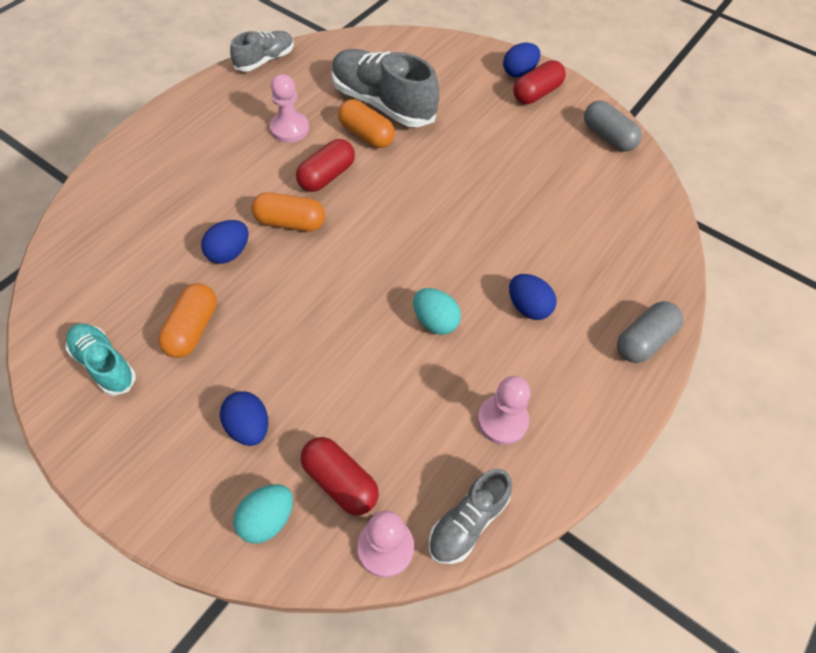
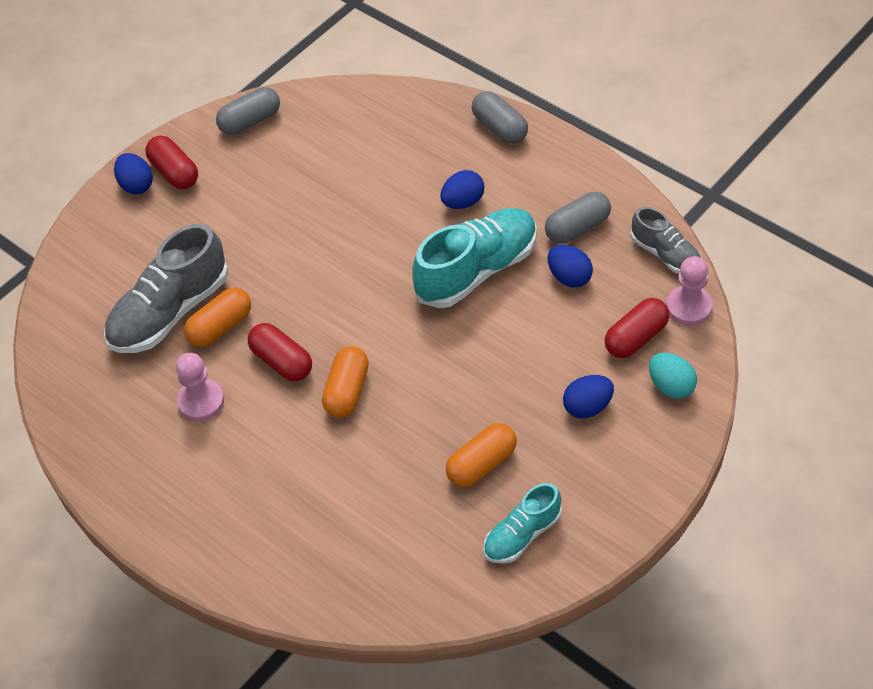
camera: 80 degrees left, 5 degrees down
orange capsule [158,283,217,358] -> orange capsule turned 60 degrees counterclockwise [446,423,517,487]
blue egg [201,220,249,264] -> blue egg moved to [547,245,593,288]
grey shoe [230,31,294,72] -> none
turquoise egg [413,288,461,335] -> turquoise shoe [412,208,537,308]
pink pawn [477,376,530,445] -> grey capsule [545,192,611,243]

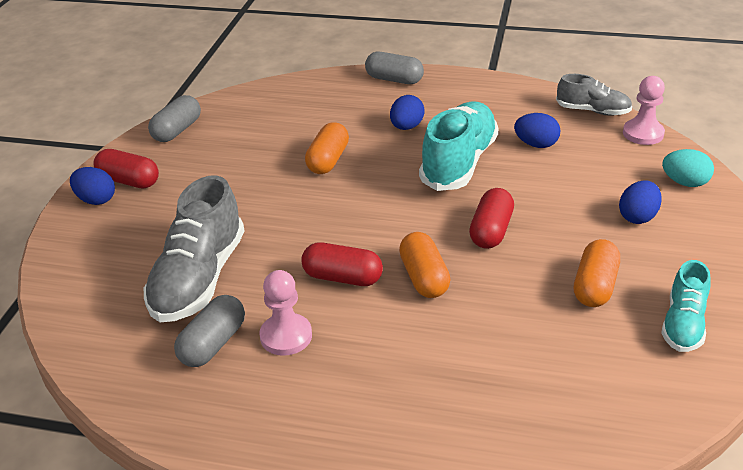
camera: 30 degrees left, 15 degrees down
orange capsule [184,288,251,347] -> orange capsule moved to [305,122,349,174]
grey capsule [545,192,611,243] -> grey capsule moved to [174,295,245,367]
red capsule [605,298,669,358] -> red capsule moved to [469,188,514,249]

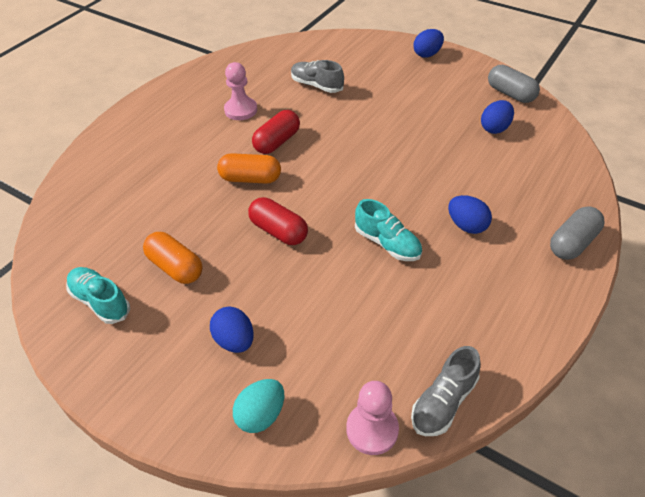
camera: 110 degrees right, 10 degrees up
red capsule [93,149,159,189] -> none
grey shoe [144,175,244,322] -> grey shoe [291,60,344,93], size x0.57
grey capsule [174,295,245,367] -> none
orange capsule [305,122,349,174] -> none
turquoise shoe [419,102,499,191] -> turquoise shoe [355,199,422,261], size x0.57
blue egg [514,113,560,148] -> blue egg moved to [481,100,514,134]

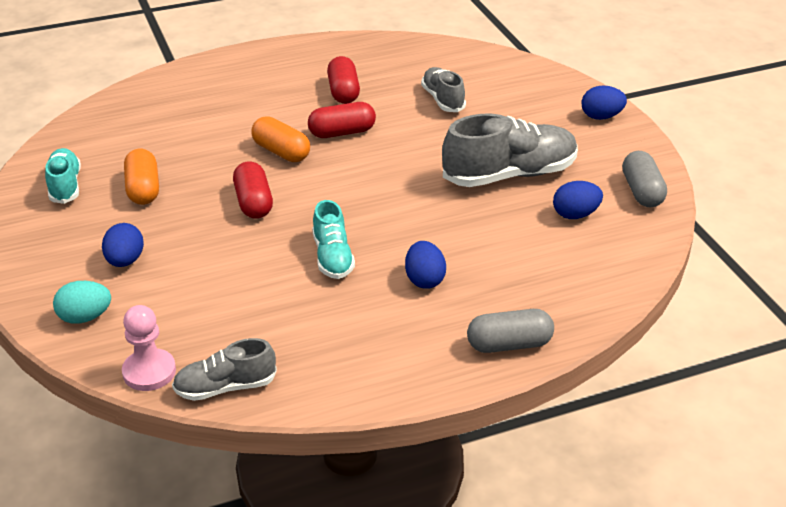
camera: 35 degrees right, 10 degrees down
pink pawn [224,62,257,120] -> red capsule [327,56,360,104]
none -> grey shoe [442,114,578,187]

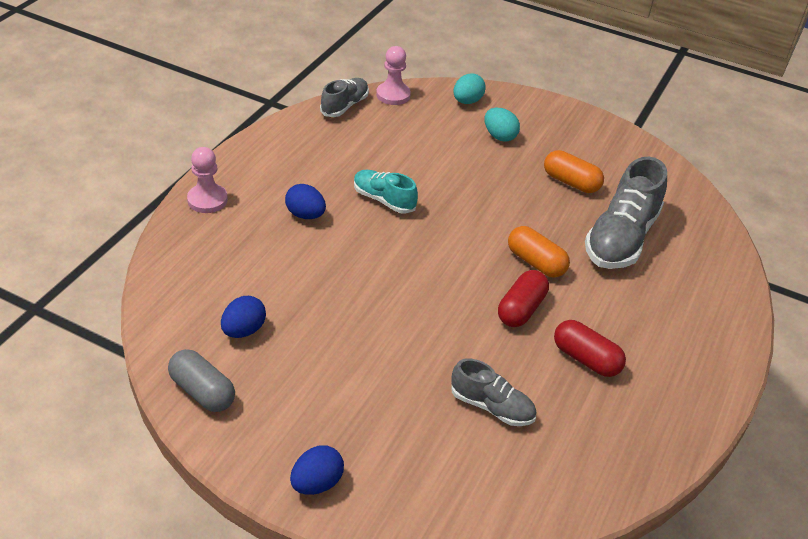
camera: 135 degrees right, 5 degrees up
turquoise shoe [45,148,81,204] -> none
blue egg [102,223,144,267] -> turquoise egg [485,108,520,142]
red capsule [233,161,273,219] -> none
orange capsule [251,116,310,162] -> orange capsule turned 45 degrees clockwise [508,226,570,278]
grey shoe [442,114,578,187] -> grey shoe moved to [585,157,667,269]
grey capsule [467,309,554,353] -> pink pawn [187,147,228,213]

